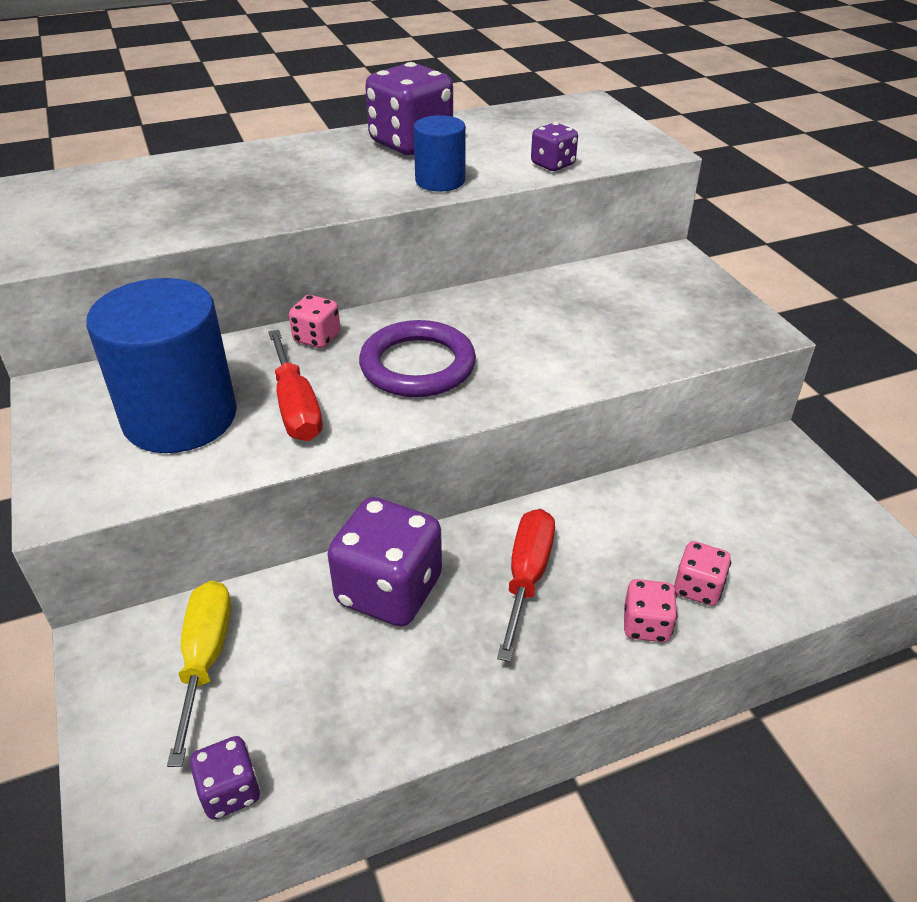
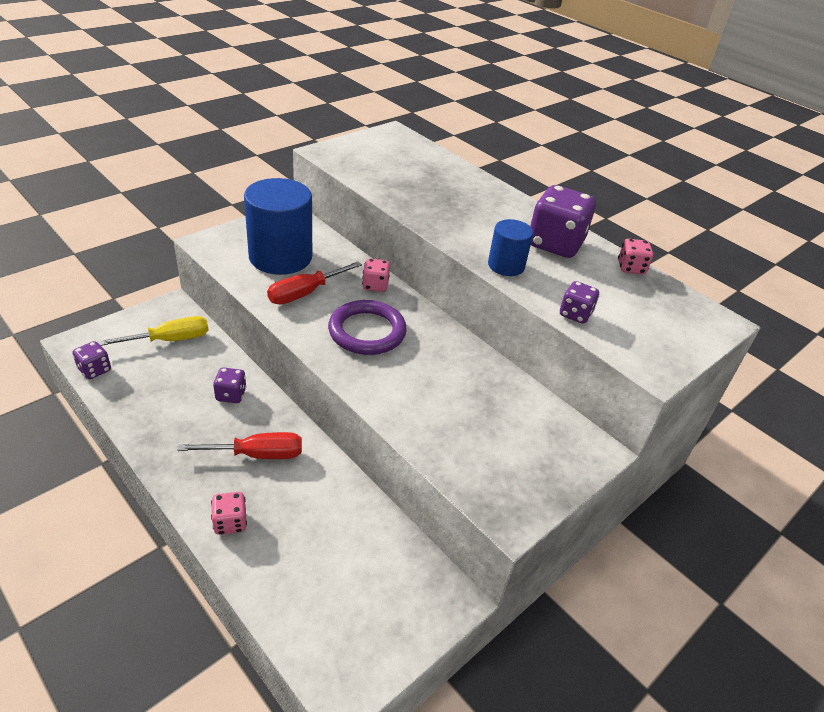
camera: 65 degrees right, 0 degrees up
purple dice [327,497,442,627] -> purple dice [213,368,247,403], size x0.51
pink dice [674,541,731,606] -> pink dice moved to [618,239,653,274]

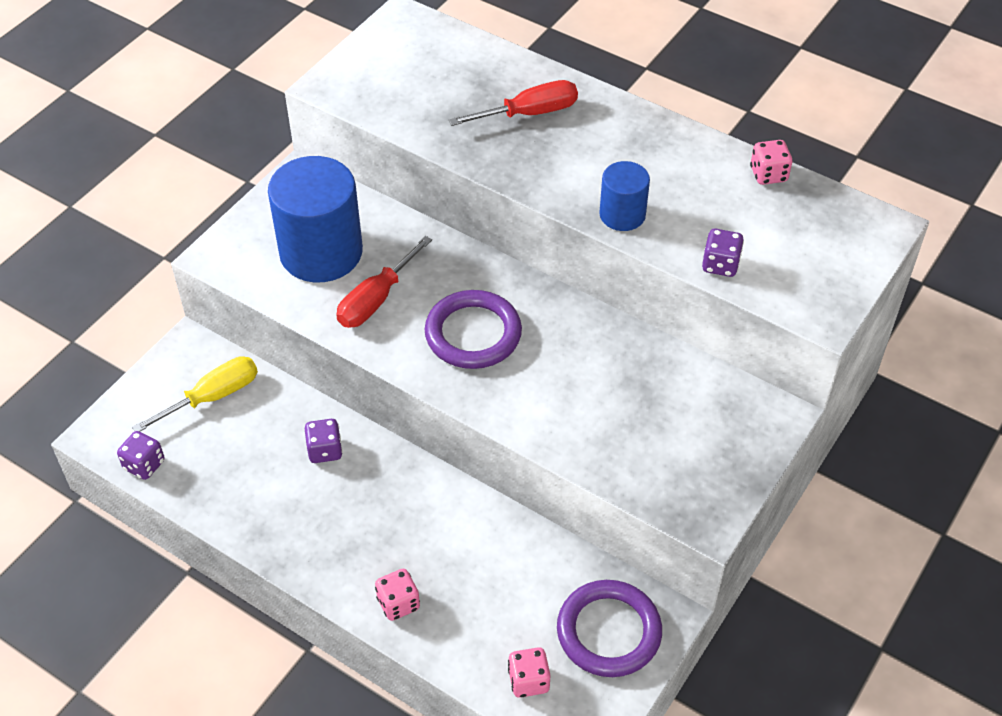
camera: 10 degrees left, 10 degrees up
red screwdriver [177,432,302,459] -> red screwdriver moved to [449,80,578,126]
pink dice [362,259,390,292] -> pink dice moved to [508,647,551,698]
purple dice [530,185,596,258] -> none
none -> purple ring [557,580,662,677]

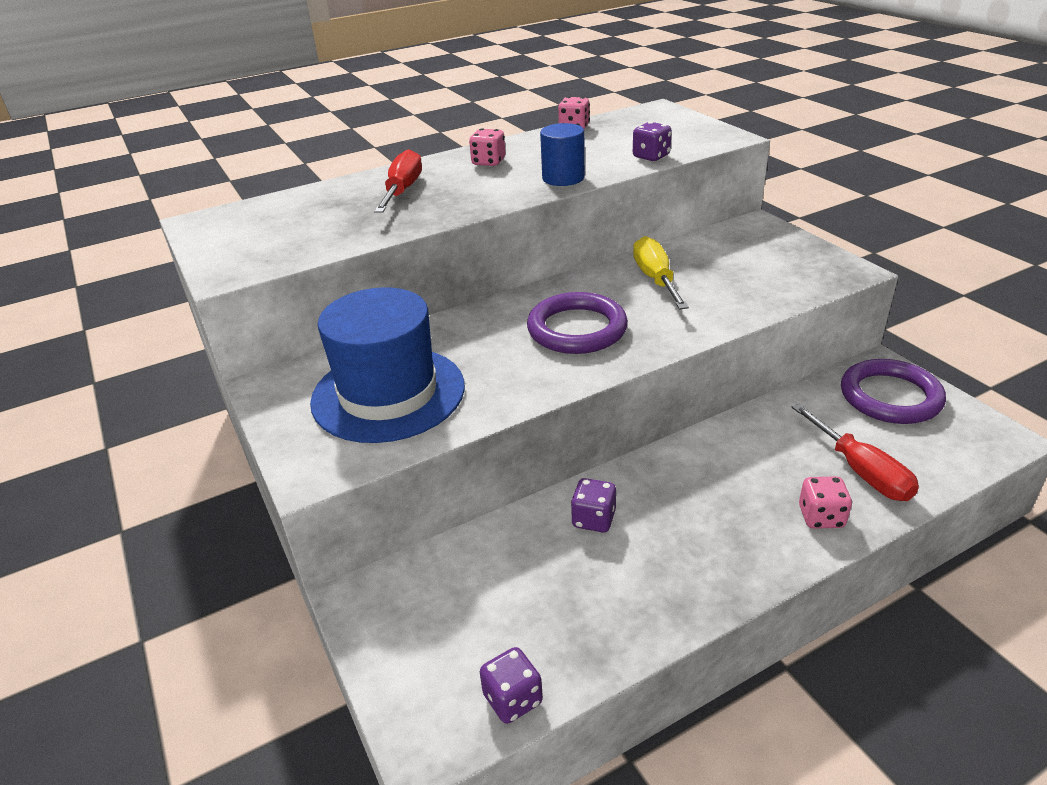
camera: 60 degrees left, 15 degrees down
yellow screwdriver [132,356,258,431] -> yellow screwdriver moved to [633,236,689,309]
blue cylinder [268,156,363,282] -> blue hat [310,287,465,443]
red screwdriver [336,236,432,328] -> red screwdriver moved to [792,404,919,501]
pink dice [508,647,551,698] -> pink dice moved to [469,128,505,166]

